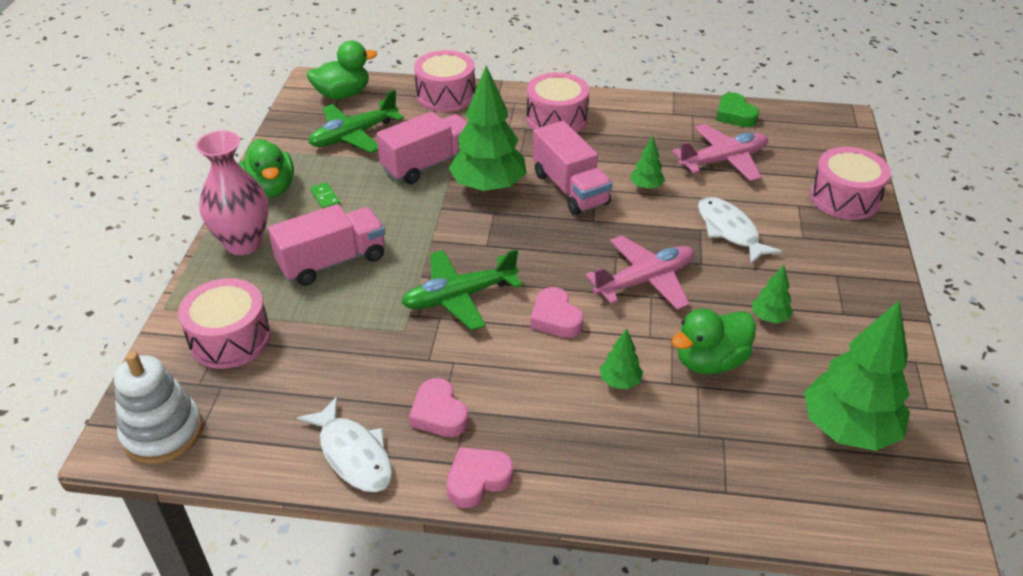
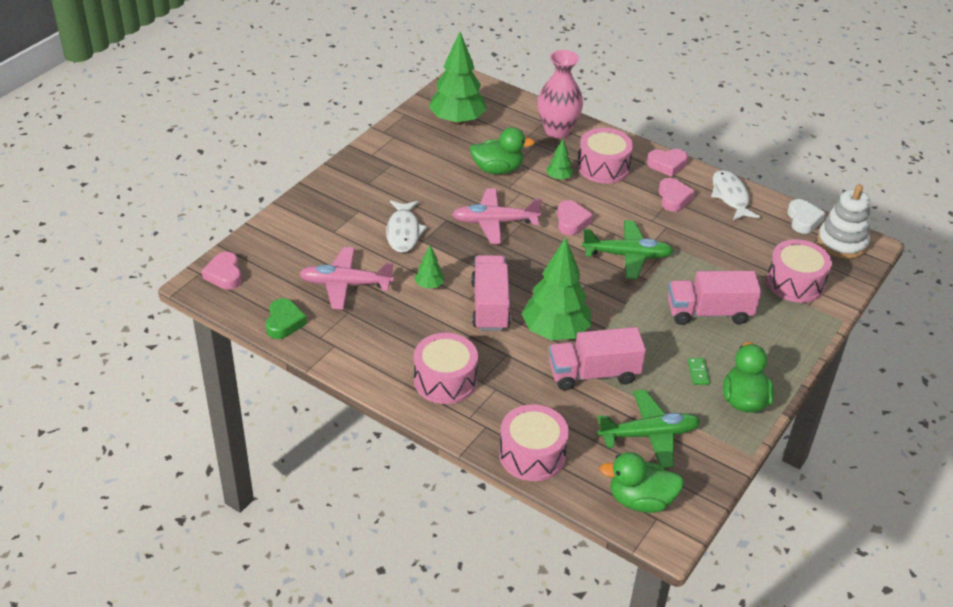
camera: 155 degrees left, 0 degrees up
pink vase [195,131,269,255] -> pink vase moved to [537,50,583,138]
green tree [752,265,793,323] -> none
pink drum [810,147,891,220] -> pink drum moved to [578,128,633,184]
none -> pink heart [202,252,242,290]
none -> white heart [787,199,826,234]

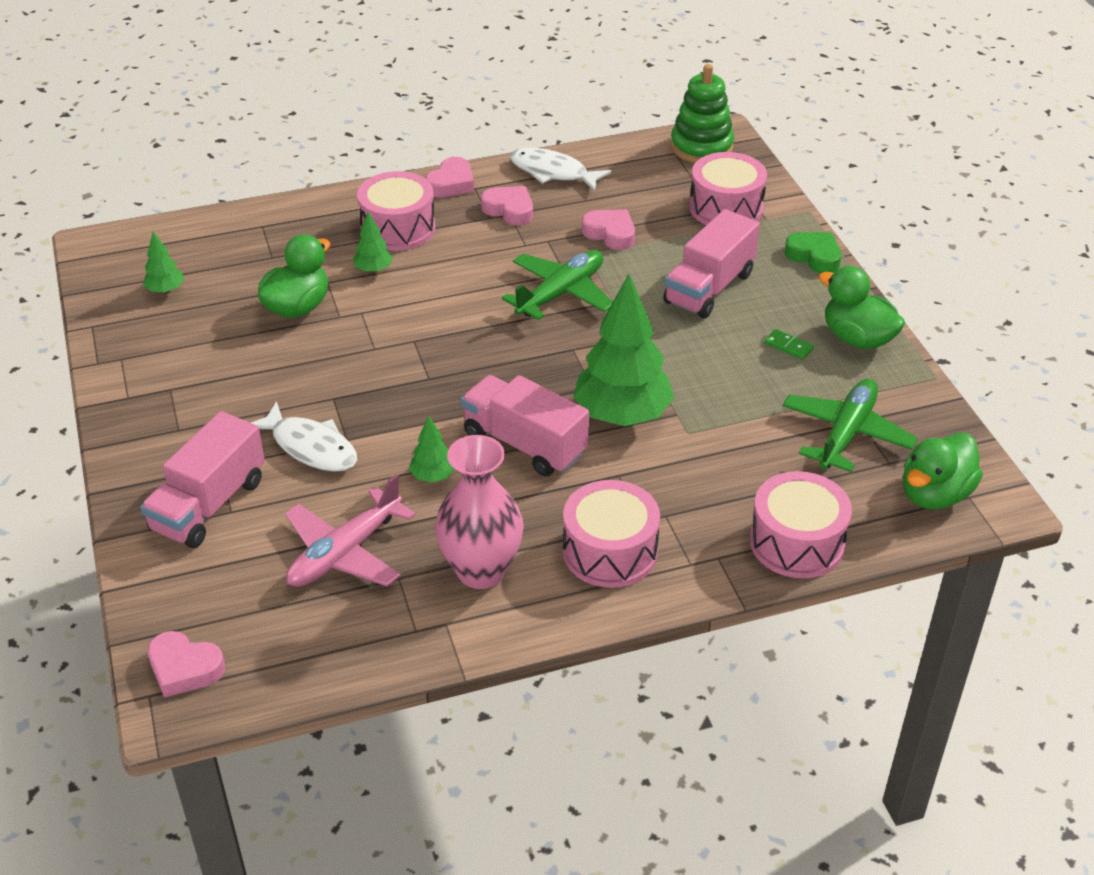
camera: 50 degrees left, 0 degrees up
green heart [266,298,307,339] -> green heart moved to [785,232,841,273]
green tree [429,32,487,125] -> green tree [143,232,184,294], size x0.45
pink plane [452,188,542,244] -> none
pink vase [537,50,583,138] -> pink vase moved to [435,435,524,589]
pink truck [549,327,646,390] -> pink truck moved to [140,411,265,548]
pink heart [557,200,593,235] -> pink heart moved to [582,209,635,250]
white heart [787,199,826,234] -> none
white stacking toy [817,184,870,259] -> green stacking toy [671,64,734,163]

